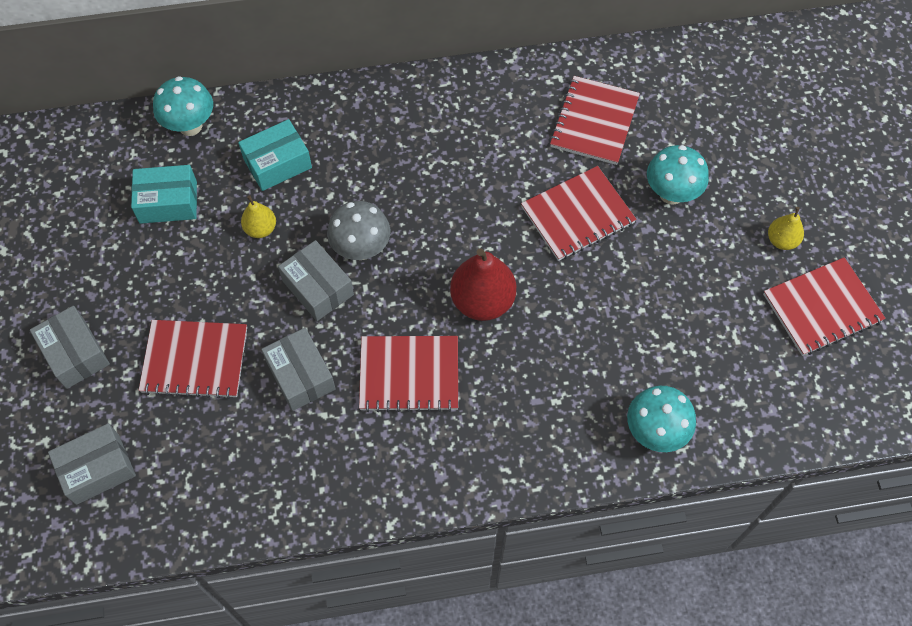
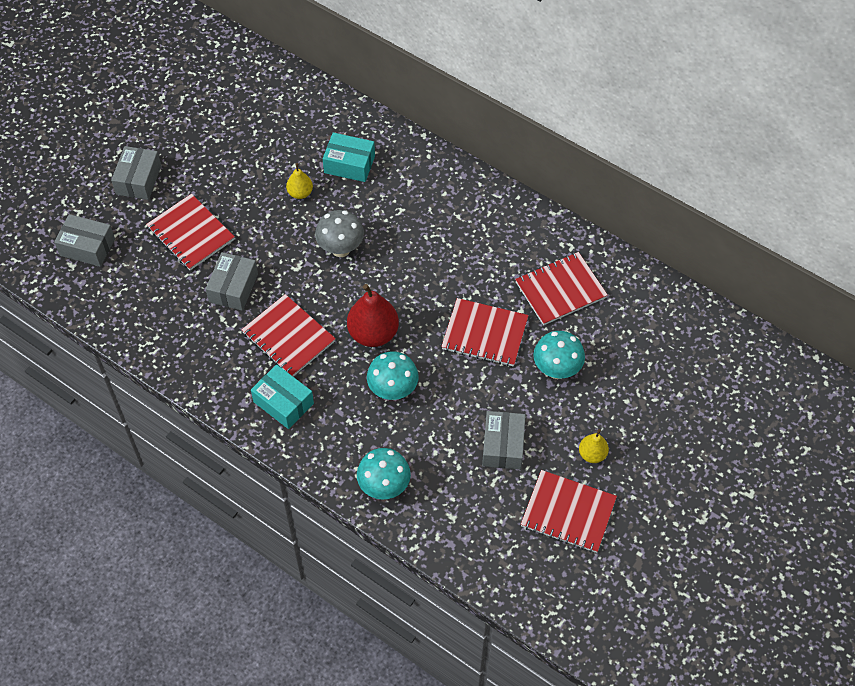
camera: 45 degrees right, 5 degrees down
turquoise box [131,165,197,224] -> turquoise box moved to [251,364,314,429]
turquoise mushroom [153,76,213,136] -> turquoise mushroom moved to [367,351,419,400]
grey box [278,240,354,321] -> grey box moved to [482,411,526,470]

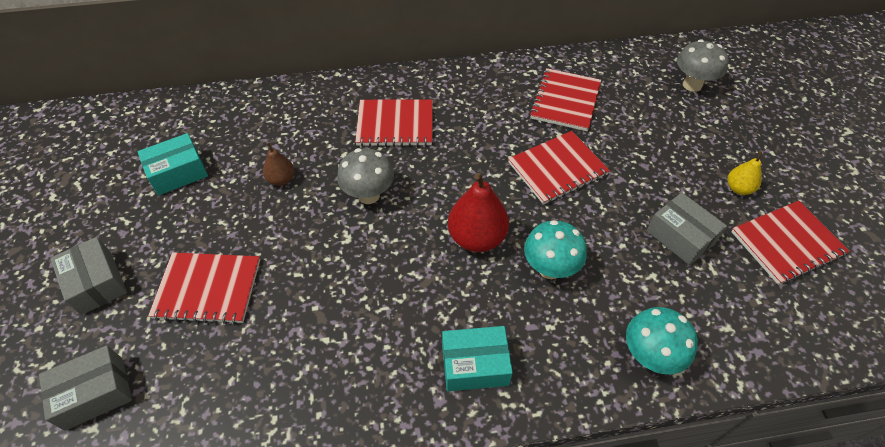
camera: 45 degrees left, 5 degrees down
grey box [206,252,258,311] -> none
red notebook [242,294,336,377] -> red notebook moved to [355,99,433,146]
yellow pear [286,163,313,199] -> brown pear [263,142,294,186]
turquoise box [323,132,375,182] -> turquoise box moved to [138,133,208,195]
turquoise mushroom [533,331,585,379] -> none
none -> grey mushroom [677,39,729,92]

